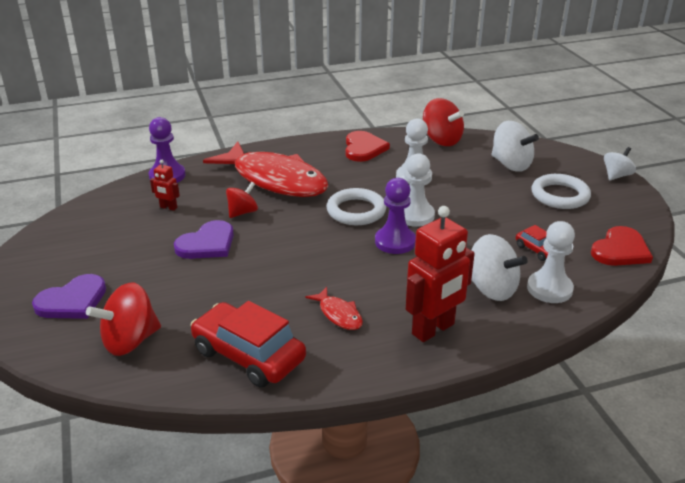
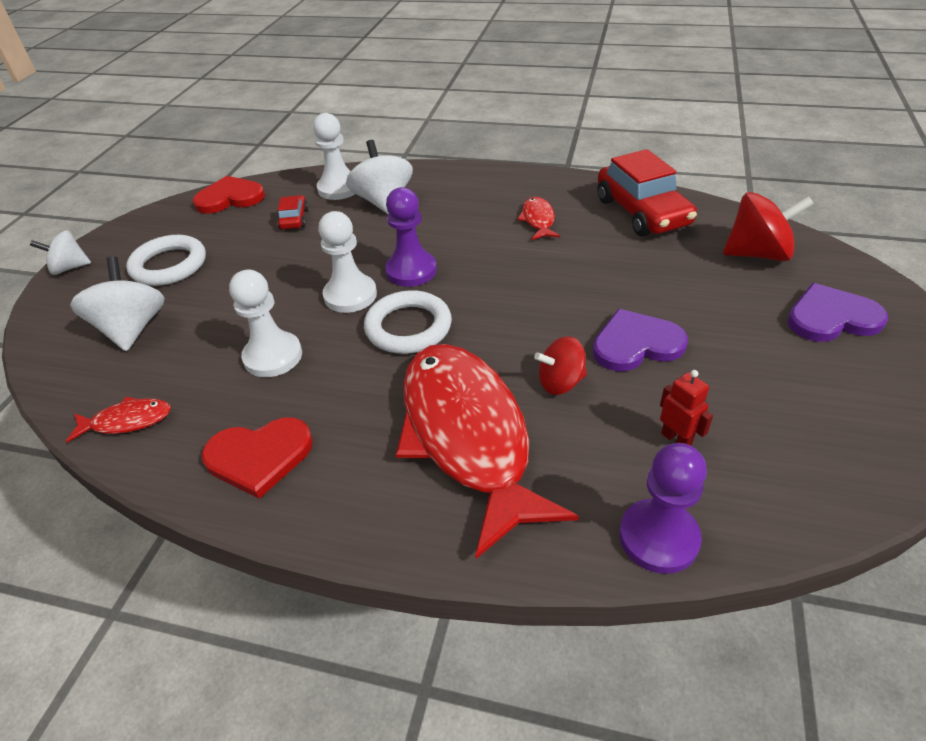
camera: 145 degrees left, 10 degrees up
red heart [346,131,390,162] -> red heart turned 135 degrees counterclockwise [201,417,313,499]
red robot [406,206,475,342] -> none
red spinning top [423,98,464,146] -> red fish [66,397,171,442]

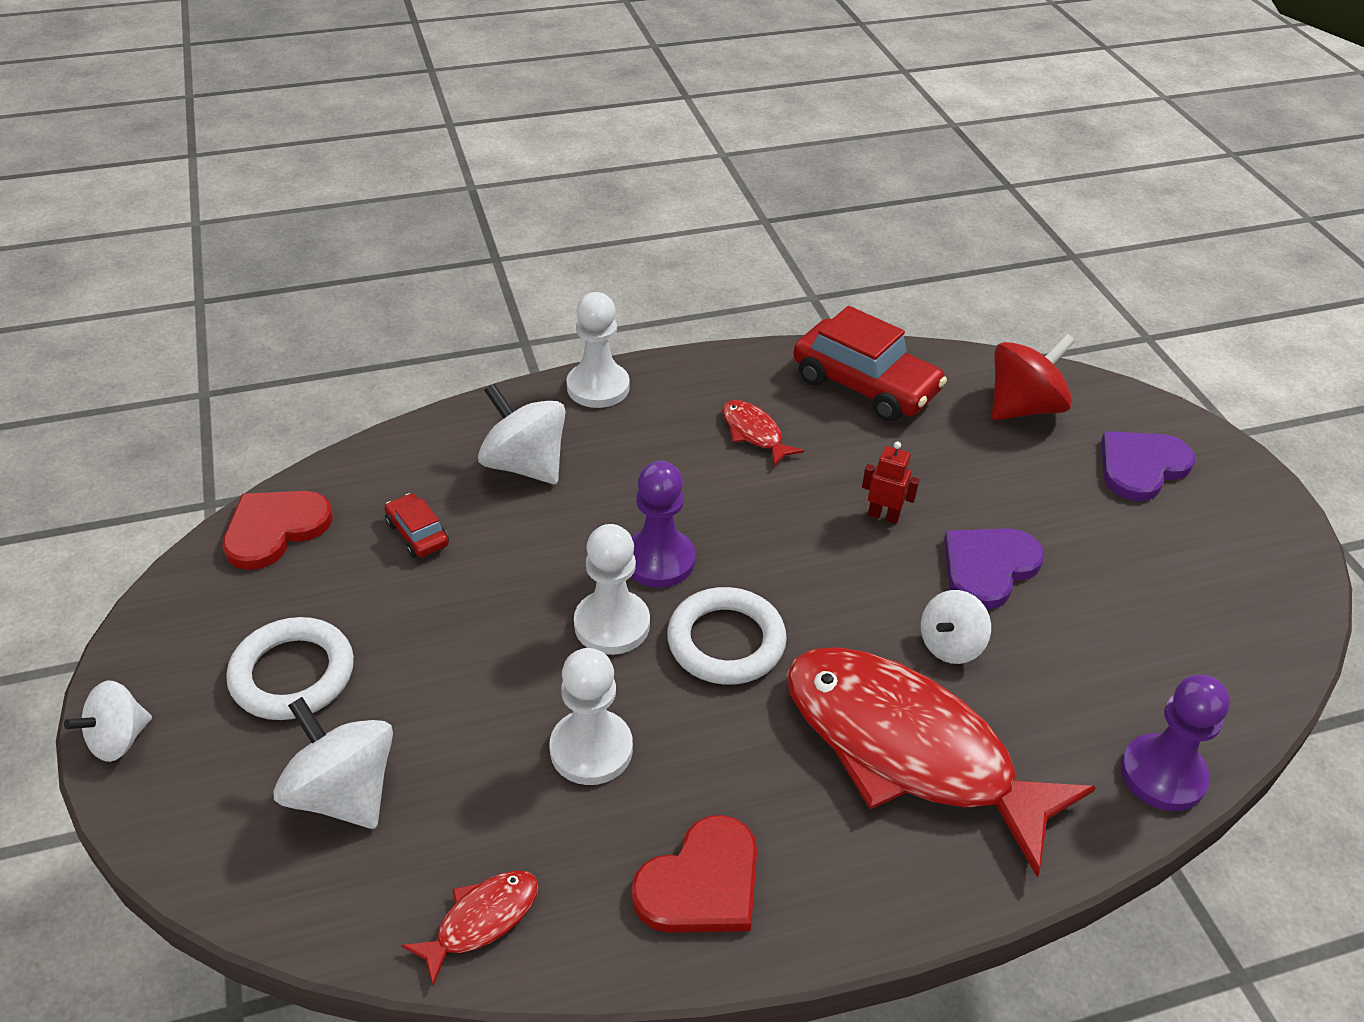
camera: 35 degrees left, 0 degrees up
white pawn [313,113,355,200] -> white pawn moved to [566,292,630,408]
red spinning top [534,336,587,395] -> white spinning top [921,590,991,664]
red robot [660,370,713,446] -> red robot moved to [862,442,920,524]

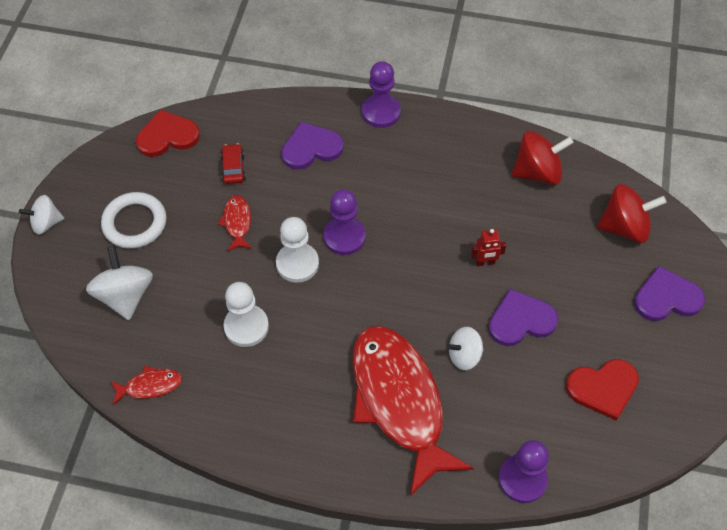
camera: 30 degrees right, 15 degrees up
white spinning top [478,384,566,484] -> purple heart [281,121,344,170]
white pawn [566,292,630,408] -> purple pawn [362,61,401,128]
red heart [631,815,757,933] -> red heart moved to [566,359,639,421]
white ring [667,587,787,685] -> none
red fish [722,400,804,466] -> red fish moved to [218,195,252,251]
red car [793,306,947,422] -> red spinning top [512,131,574,185]
red robot [862,442,920,524] -> red robot turned 120 degrees clockwise [471,229,506,266]

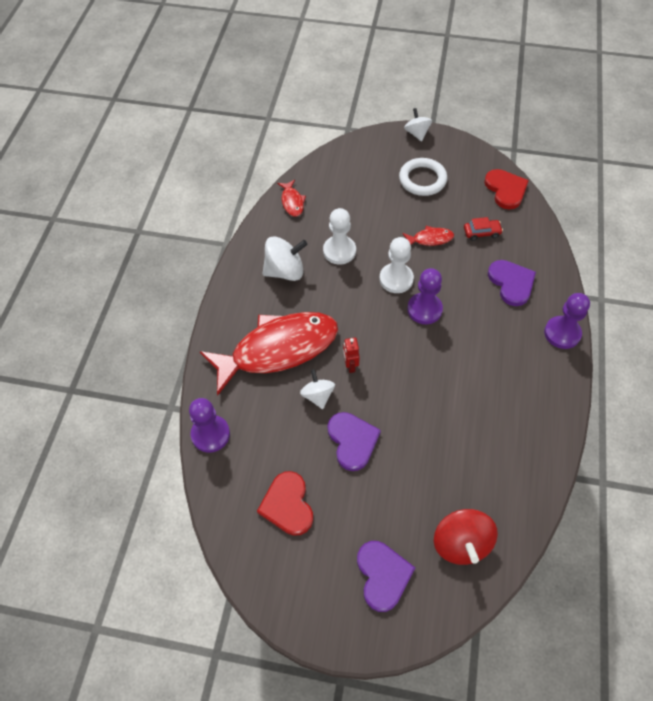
camera: 90 degrees right, 0 degrees up
white spinning top [86,245,153,320] -> white spinning top moved to [262,236,308,281]
red robot [471,229,506,266] -> red robot moved to [343,338,360,373]
red spinning top [512,131,574,185] -> none

